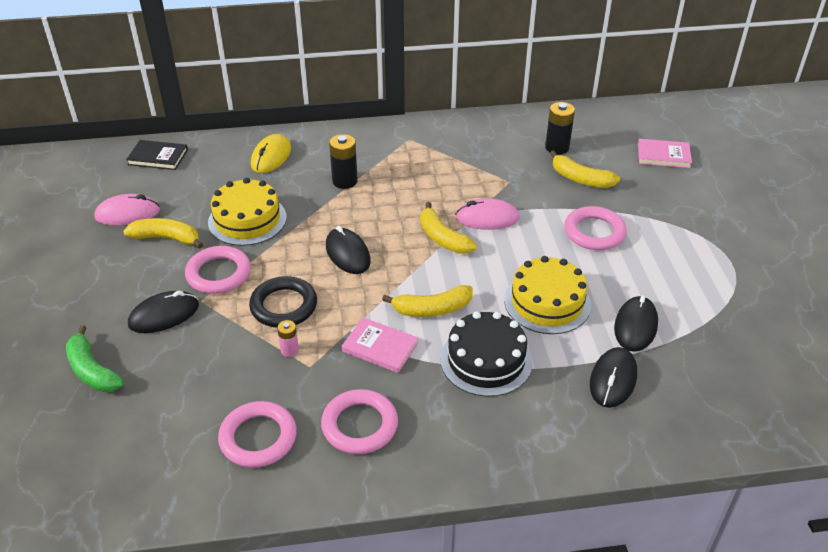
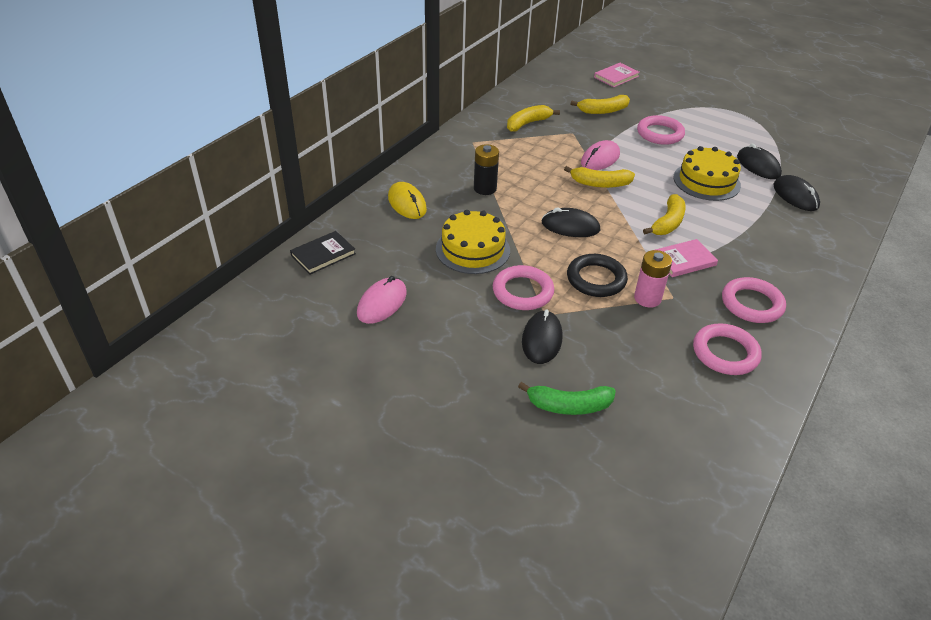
camera: 50 degrees left, 0 degrees up
yellow banana [123,218,203,249] -> yellow banana moved to [507,105,560,132]
pink battery [277,320,299,357] -> pink battery [634,250,672,308], size x1.72
black cake [440,311,533,397] -> none
black battery [545,102,575,155] -> none

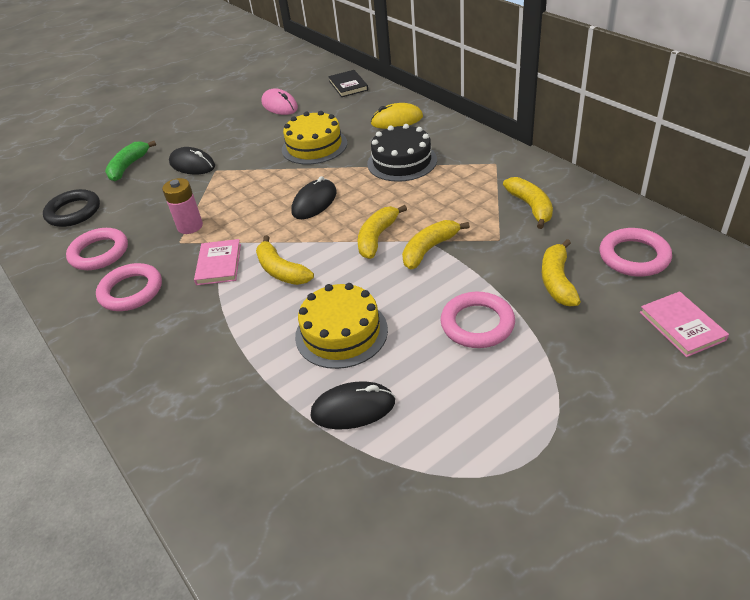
camera: 115 degrees right, 0 degrees up
black battery [474,144,499,195] -> black cake [367,124,437,182]
pink ring [493,265,554,310] -> pink ring moved to [599,228,672,277]
black ring [567,254,628,297] -> black ring moved to [43,189,100,227]
pink mouse [581,140,620,170] -> yellow banana [402,220,470,269]
black mouse [773,175,820,211] -> none

